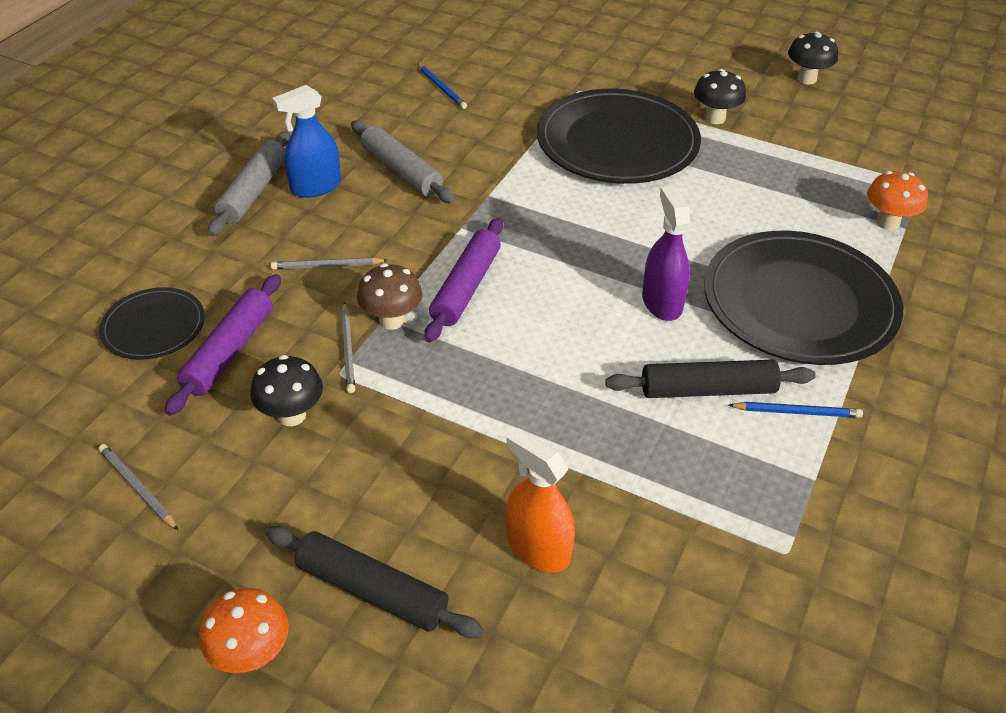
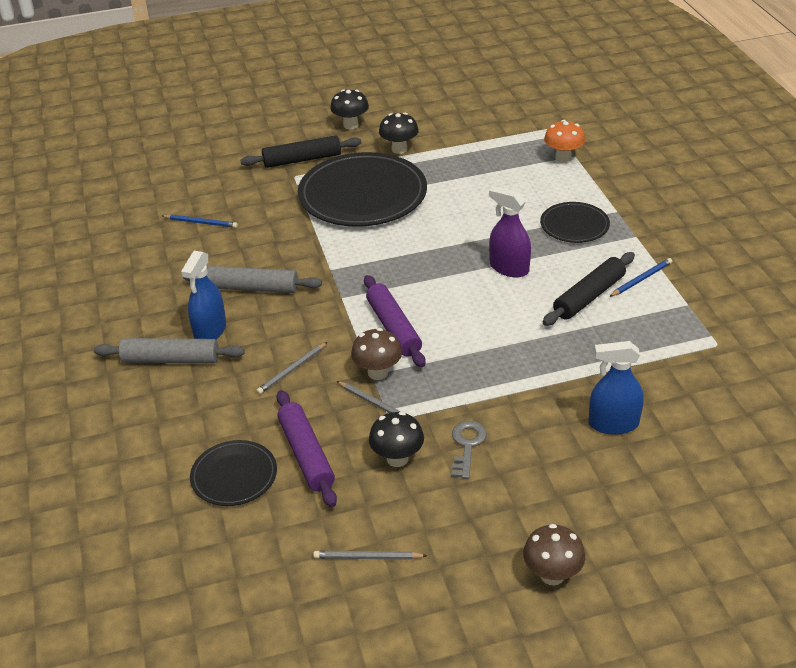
camera: 40 degrees left, 5 degrees down
orange mushroom [199,588,289,673] -> brown mushroom [523,524,585,585]
grey rolling pin [208,131,290,236] -> grey rolling pin turned 60 degrees counterclockwise [94,338,245,363]
black rolling pin [266,526,484,638] -> black rolling pin moved to [241,135,361,168]
orange spray bottle [506,428,575,572] -> blue spray bottle [589,341,644,435]
black plate [704,231,903,365] -> black plate [540,202,610,243], size x0.51
black mushroom [788,31,838,84] -> black mushroom moved to [330,89,369,129]
none -> grey key [451,421,487,479]

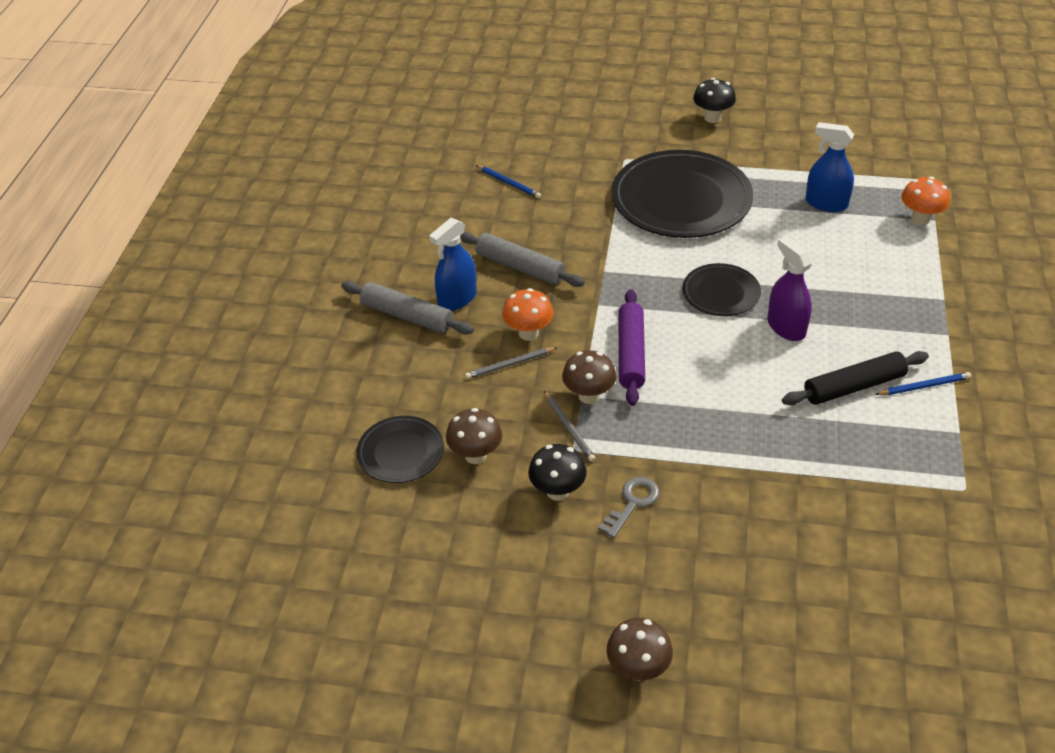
camera: 25 degrees right, 5 degrees up
black rolling pin [241,135,361,168] -> none
purple rolling pin [277,390,337,507] -> brown mushroom [446,408,502,464]
grey pencil [313,551,427,560] -> none
black mushroom [379,113,419,154] -> none
black plate [540,202,610,243] -> black plate moved to [682,263,761,316]
blue spray bottle [589,341,644,435] -> blue spray bottle moved to [805,122,854,212]
none -> orange mushroom [502,288,554,341]

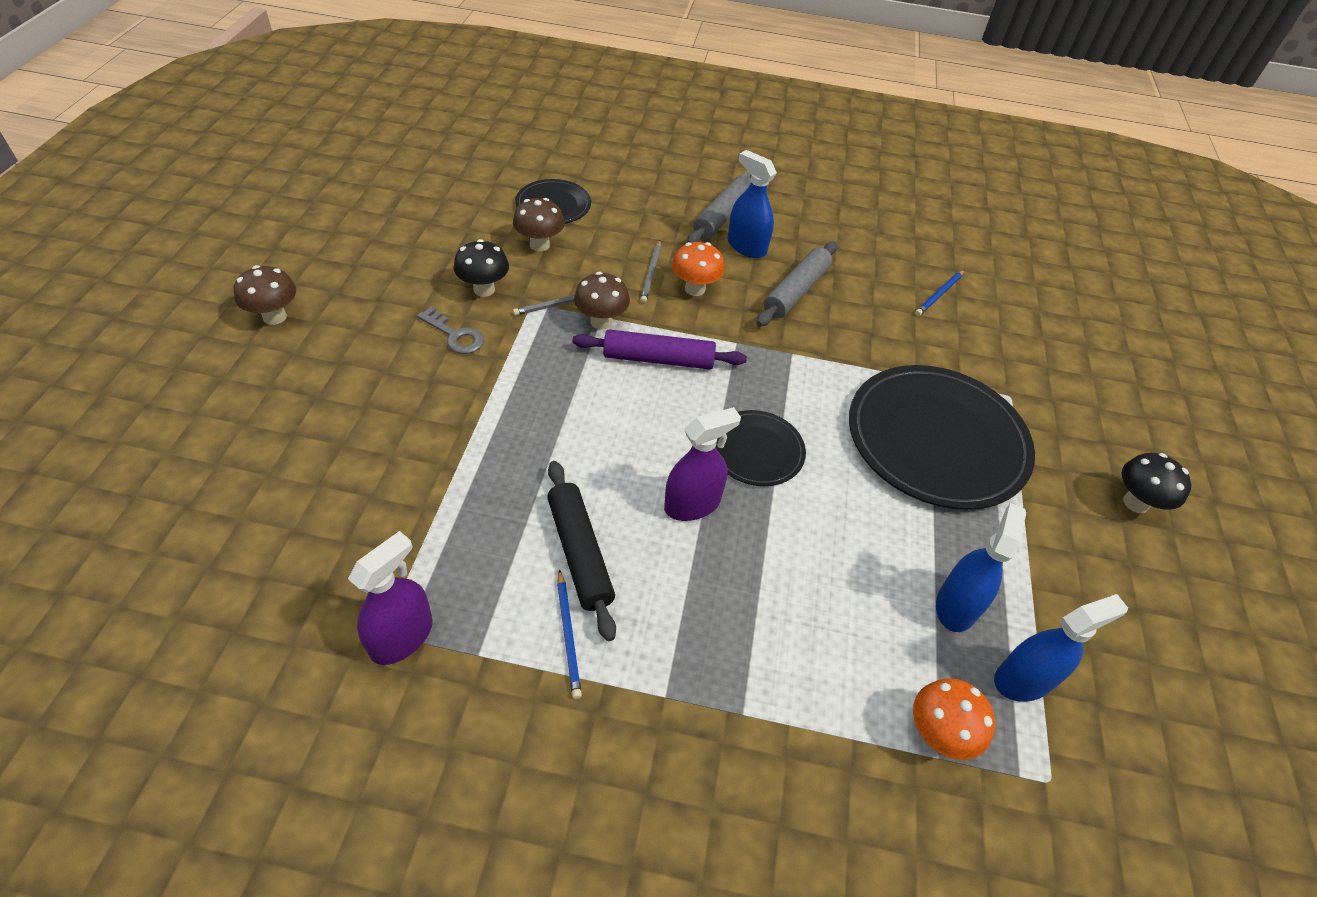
camera: 85 degrees right, 5 degrees up
grey pencil [465,347,558,379] -> grey pencil turned 150 degrees counterclockwise [640,240,661,303]
none -> purple spray bottle [348,531,433,665]
none -> blue spray bottle [994,594,1128,702]

